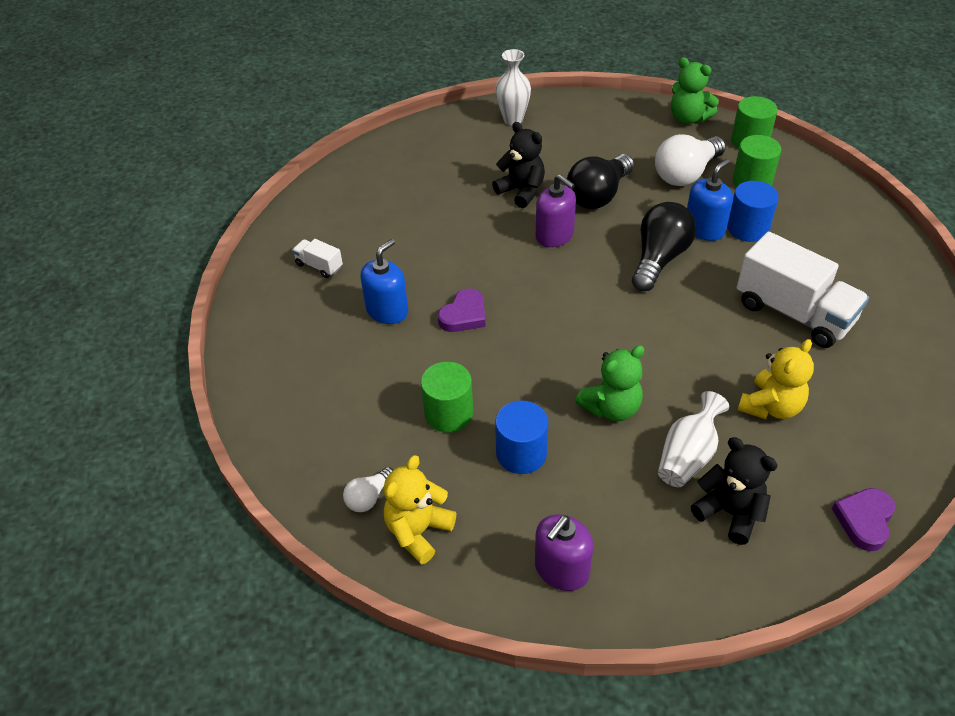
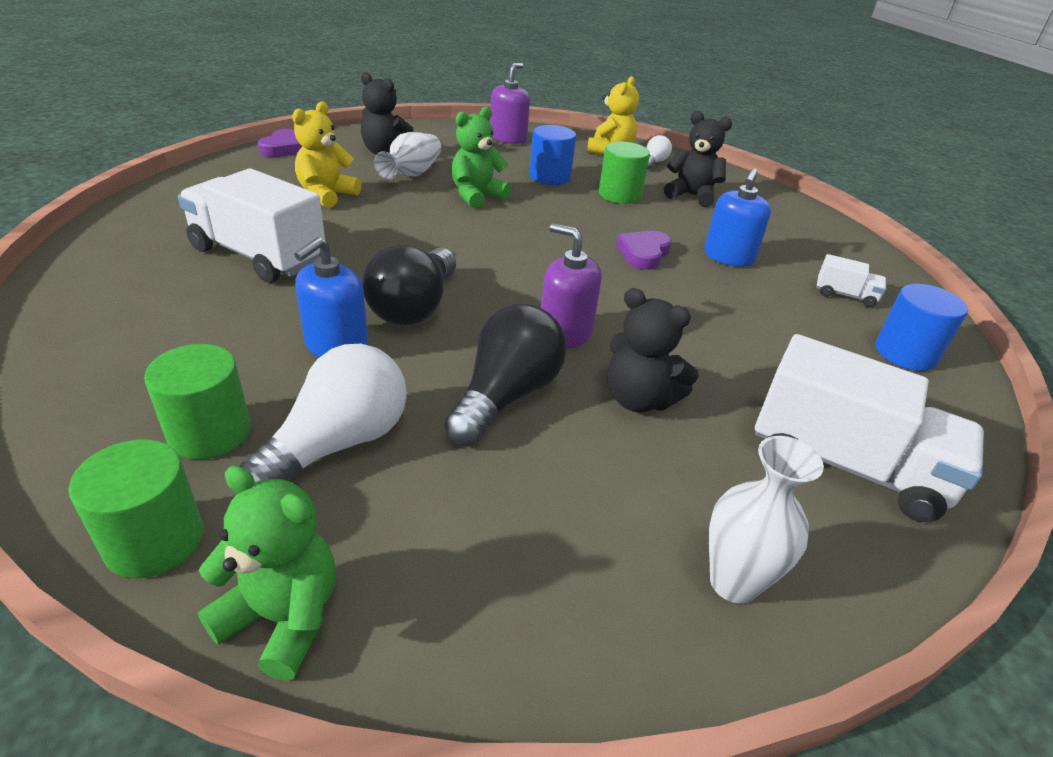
camera: 165 degrees right, 10 degrees down
blue cylinder [727,181,779,242] -> blue cylinder moved to [875,284,968,371]
none -> black teddy bear [664,111,732,207]
none -> white truck [755,334,984,522]

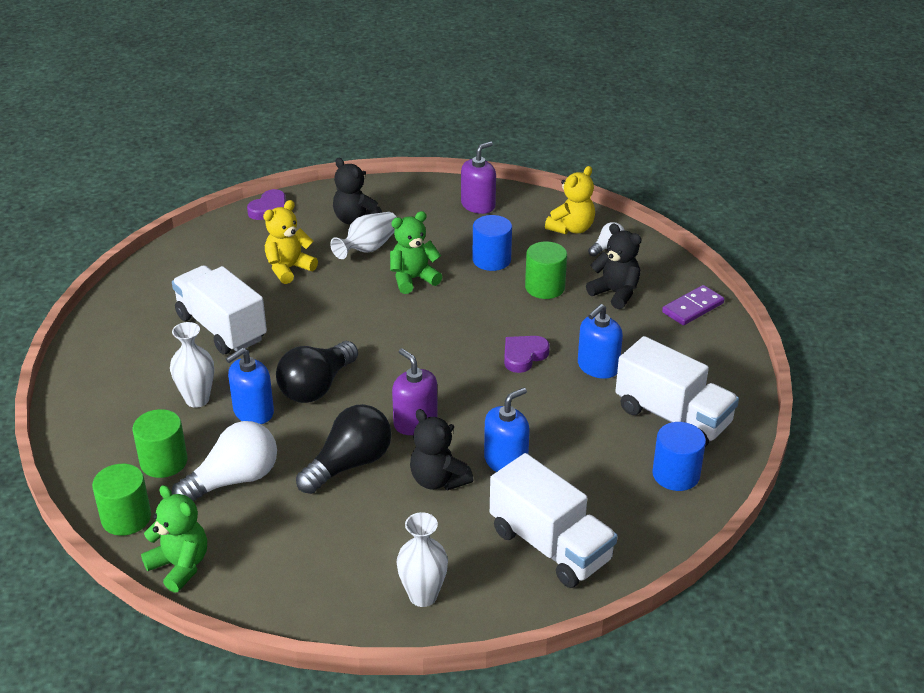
camera: 20 degrees right, 0 degrees up
white truck [816,254,886,308] -> white truck [615,336,739,447], size x2.22
none -> white vase [170,322,214,408]
none -> blue soap dispenser [484,388,530,472]
none -> purple domino [662,285,724,325]

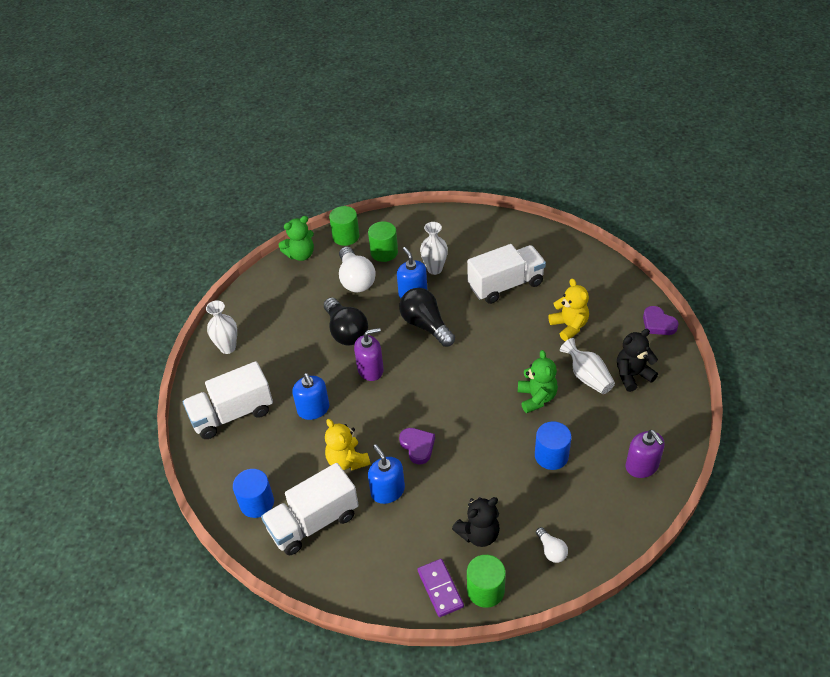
camera: 110 degrees right, 10 degrees up
black teddy bear [410,409,474,491] -> none
green cylinder [525,241,567,299] -> green cylinder moved to [467,555,506,608]
yellow teddy bear [545,166,595,235] -> yellow teddy bear moved to [325,419,371,470]

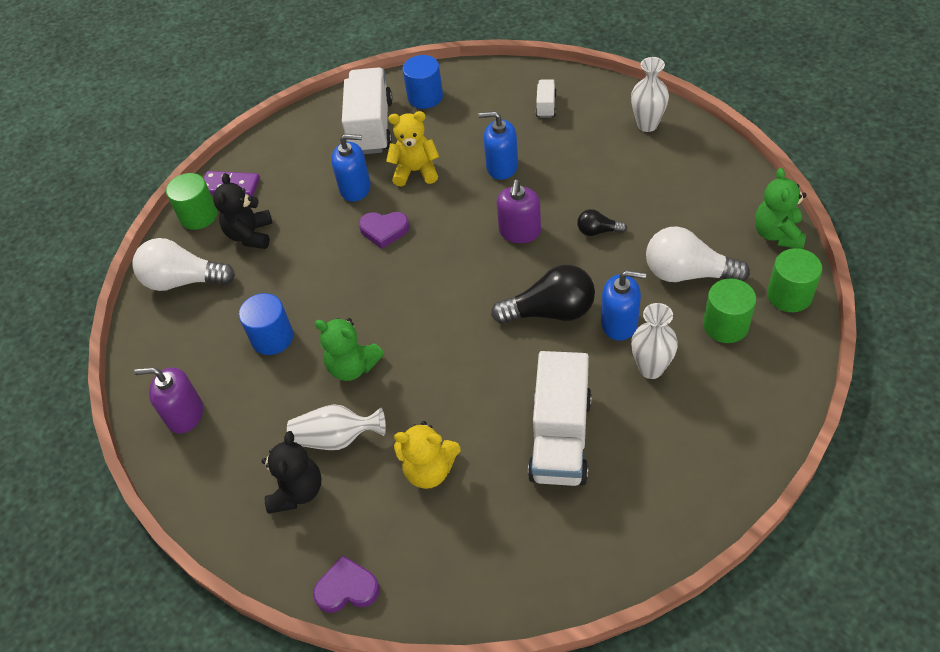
camera: 125 degrees right, 5 degrees up
white truck [182,361,273,439] -> white truck [536,79,557,118], size x0.45
black light bulb [324,297,368,346] -> black light bulb [577,209,627,236], size x0.51
white light bulb [536,527,568,563] -> white light bulb [132,238,235,291], size x1.97

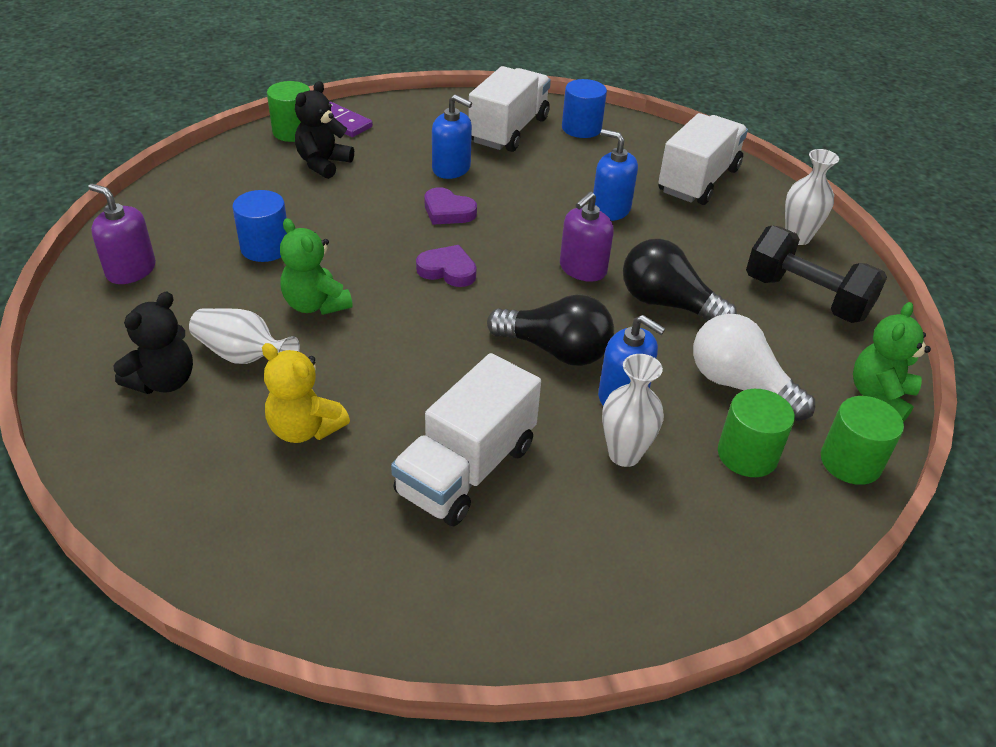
camera: 20 degrees right, 10 degrees down
white light bulb [132,238,235,291] -> none
purple heart [313,555,380,613] -> purple heart moved to [416,245,477,287]
yellow teddy bear [386,111,439,186] -> none
white truck [536,79,557,118] -> white truck [659,113,748,205], size x2.22
black light bulb [577,209,627,236] -> black light bulb [623,239,737,320], size x1.97
none -> black dumbbell [746,225,887,323]

